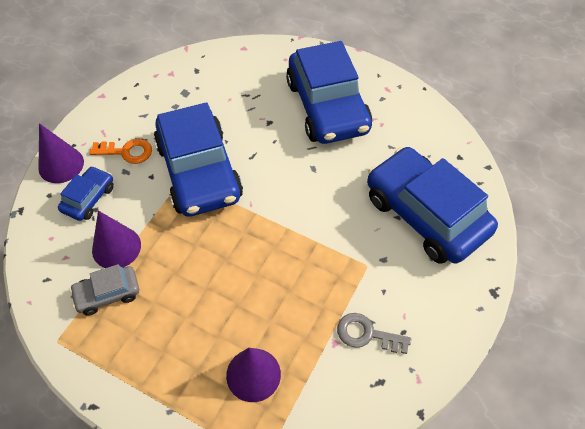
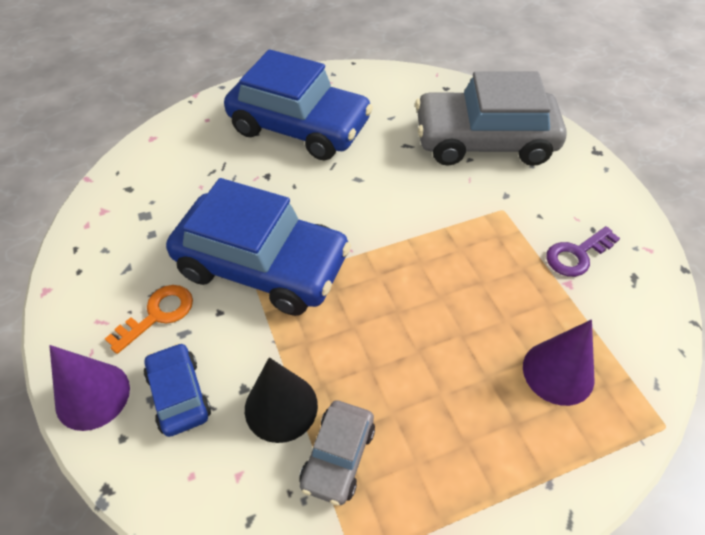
camera: 50 degrees left, 5 degrees down
purple cone [92,211,141,268] -> black cone [245,357,318,443]
grey key [337,313,411,354] -> purple key [546,226,620,277]
blue car [367,147,498,264] -> grey car [415,71,567,166]

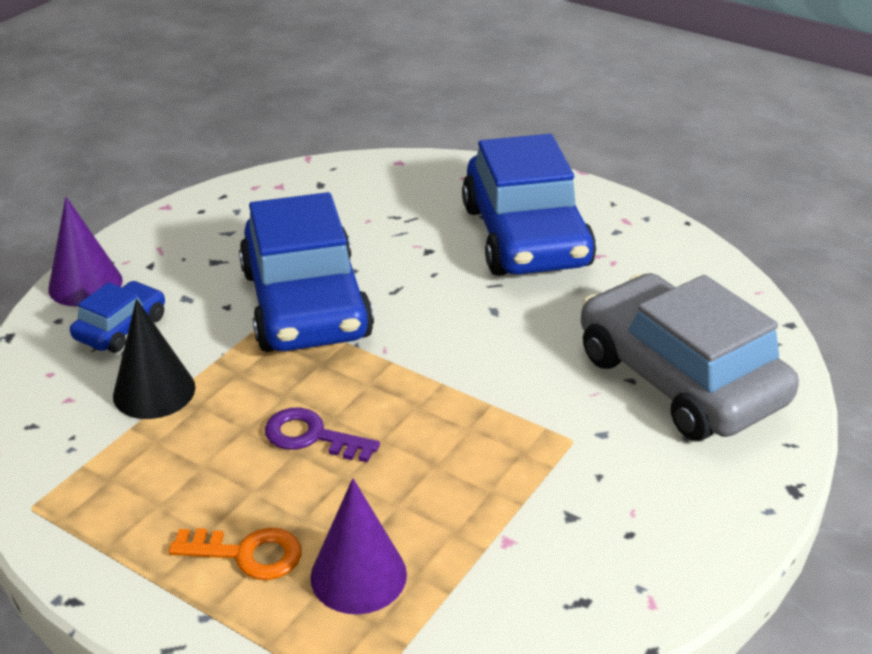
camera: 55 degrees right, 15 degrees down
orange key [105,285,193,354] -> orange key moved to [169,528,302,580]
grey car [299,400,375,506] -> none
purple key [546,226,620,277] -> purple key moved to [265,408,380,462]

